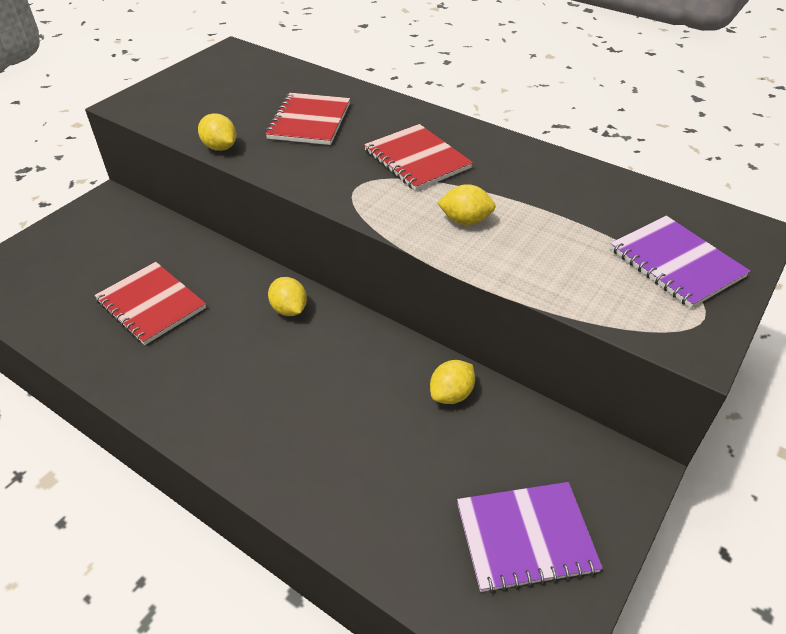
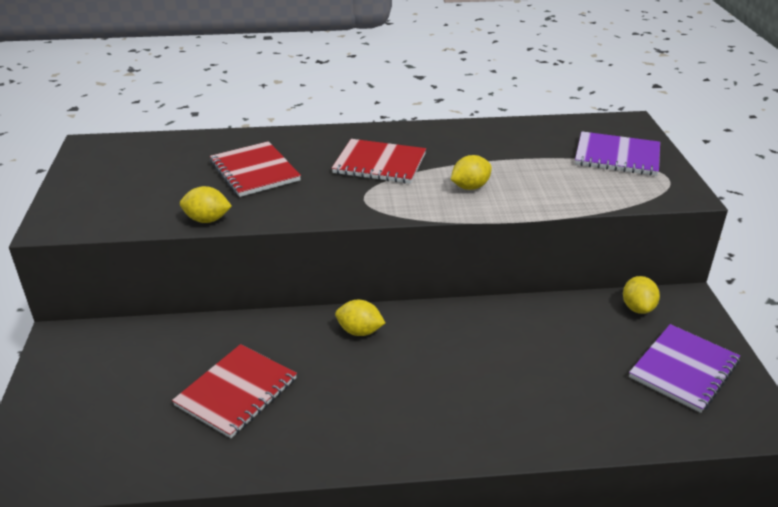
camera: 40 degrees left, 10 degrees down
red notebook [94,262,206,345] -> red notebook turned 60 degrees counterclockwise [172,344,297,438]
yellow lemon [430,360,475,404] -> yellow lemon moved to [623,276,660,314]

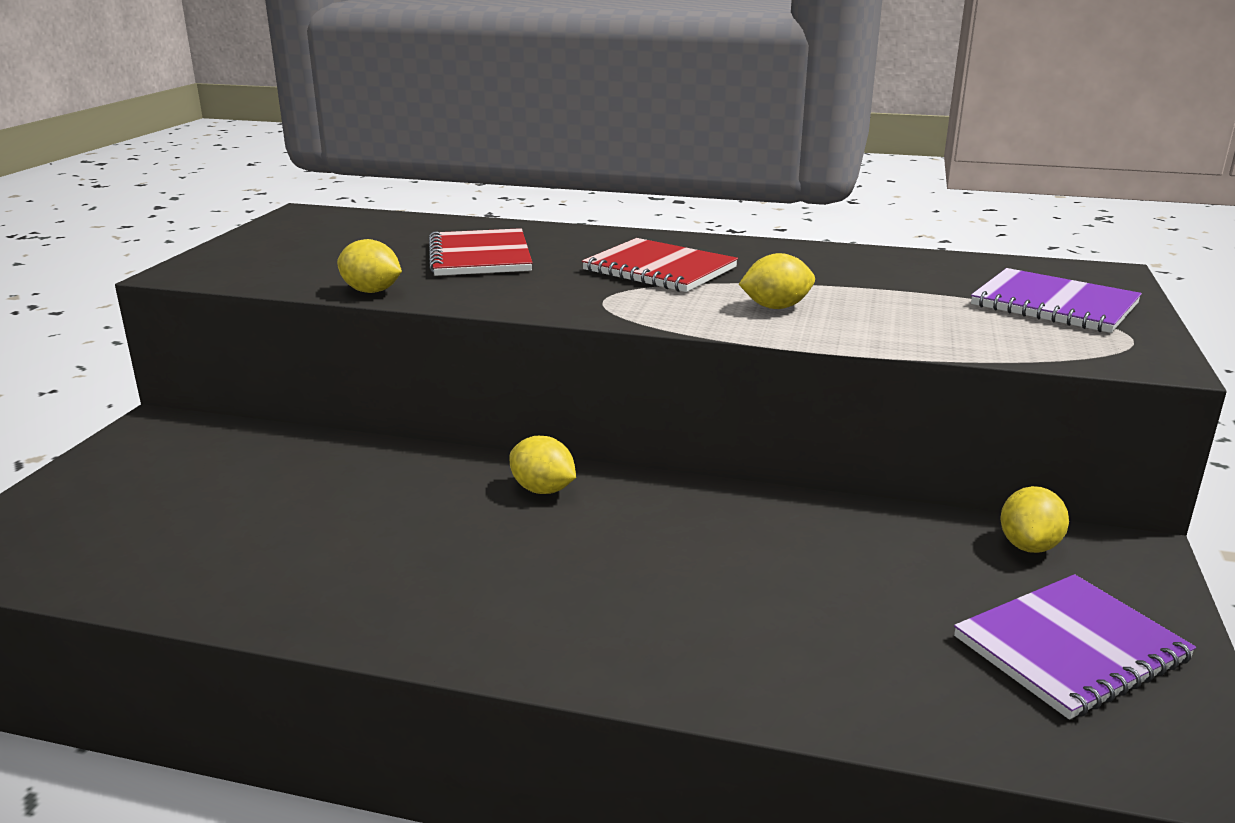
camera: 20 degrees right, 10 degrees down
red notebook [172,344,297,438] -> none

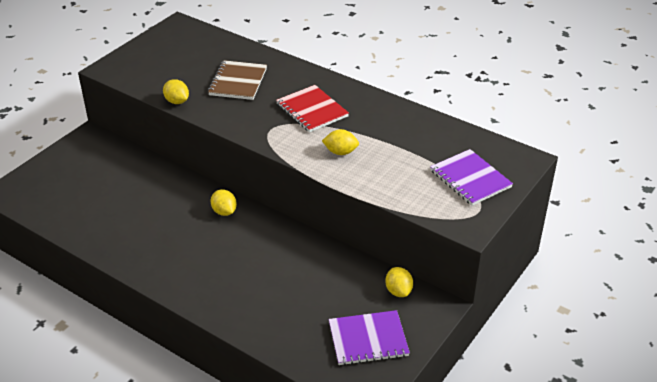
camera: 20 degrees right, 15 degrees up
red notebook [429,228,533,276] -> brown notebook [208,60,267,100]
yellow lemon [1000,486,1069,553] -> yellow lemon turned 60 degrees counterclockwise [385,267,413,297]

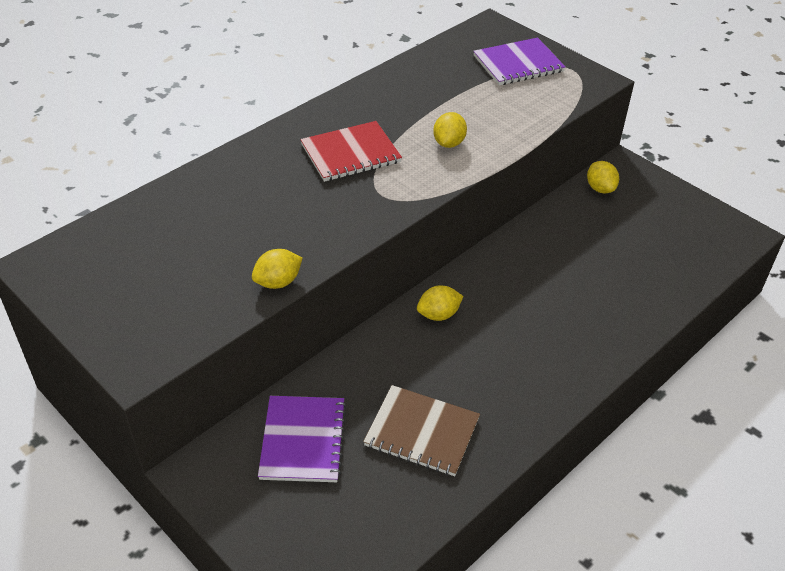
camera: 80 degrees left, 5 degrees up
brown notebook [208,60,267,100] -> brown notebook moved to [363,385,480,476]
purple notebook [329,310,410,366] -> purple notebook moved to [258,396,347,482]
yellow lemon [385,267,413,297] -> yellow lemon turned 75 degrees clockwise [587,161,619,193]

